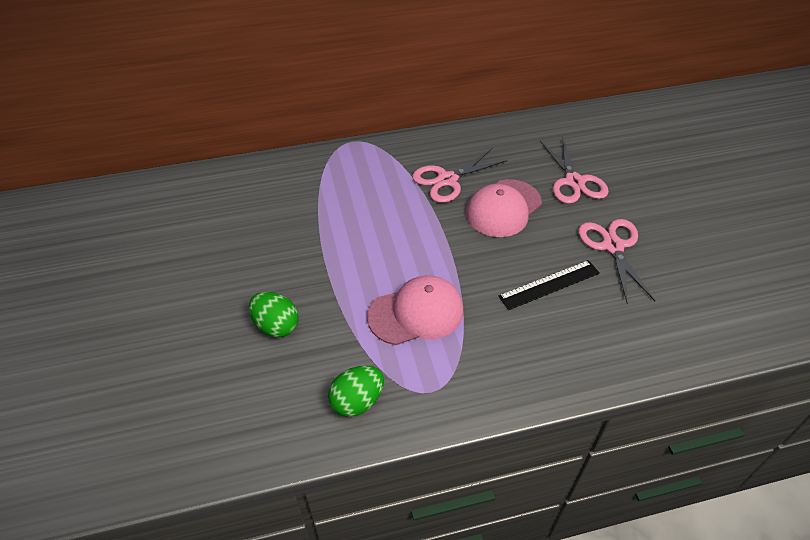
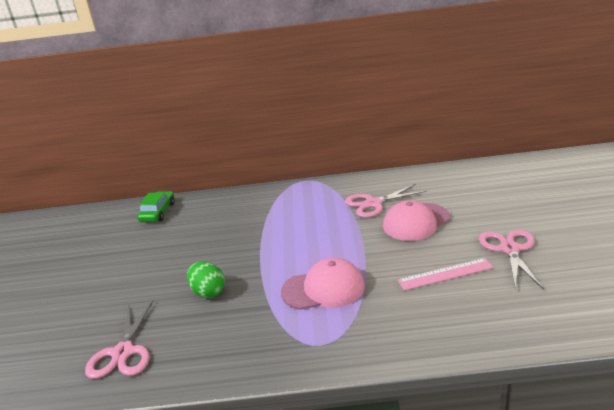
camera: 15 degrees right, 20 degrees down
green egg [328,365,384,417] -> none
black ruler [498,260,600,310] -> pink ruler [397,258,494,291]
pink scissors [540,137,609,204] -> pink scissors moved to [85,300,154,379]
none -> green car [137,191,175,222]

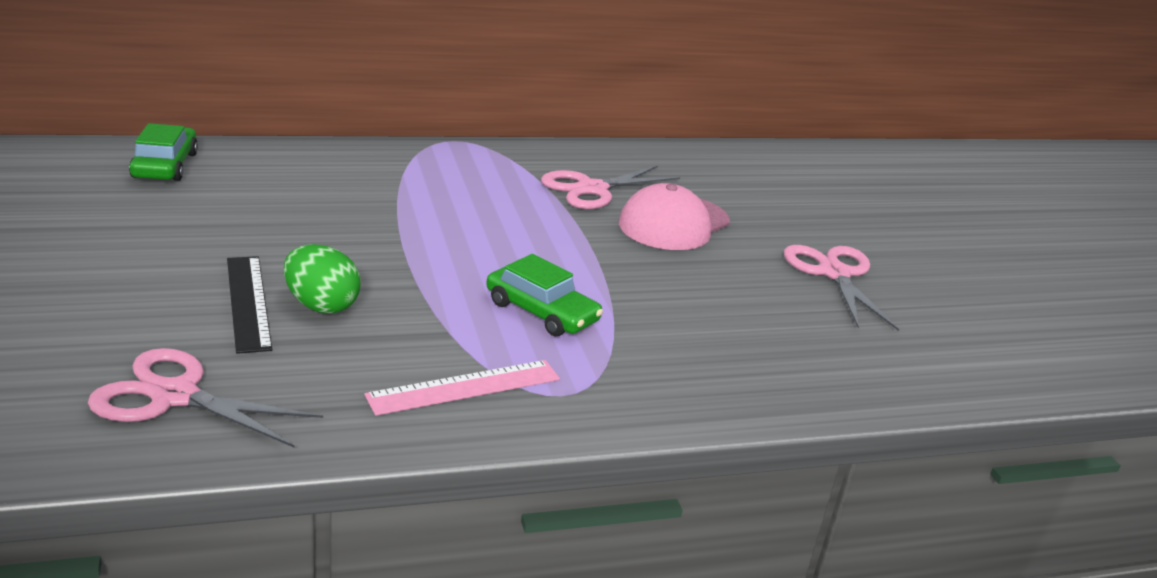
camera: 20 degrees left, 0 degrees up
pink scissors [85,300,154,379] -> pink scissors turned 120 degrees clockwise [88,348,323,448]
pink cap [281,258,365,310] -> green car [486,254,603,337]
pink ruler [397,258,494,291] -> pink ruler moved to [364,360,560,416]
none -> black ruler [227,256,272,354]

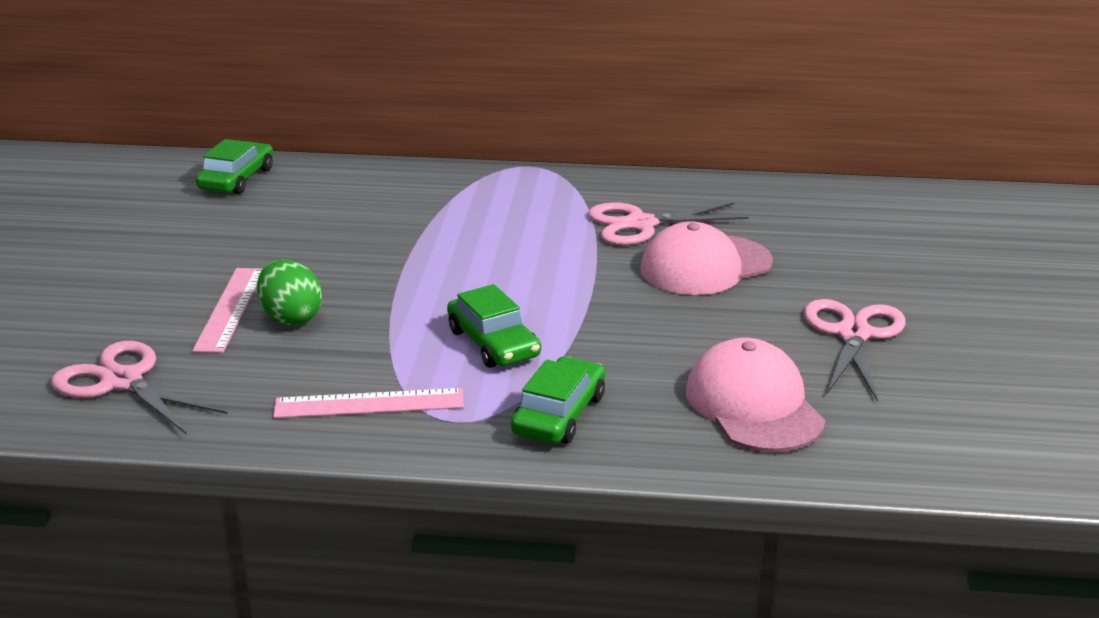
camera: 25 degrees right, 0 degrees up
black ruler [227,256,272,354] -> pink ruler [192,268,263,353]
none -> green car [511,356,605,444]
none -> pink cap [686,338,825,452]

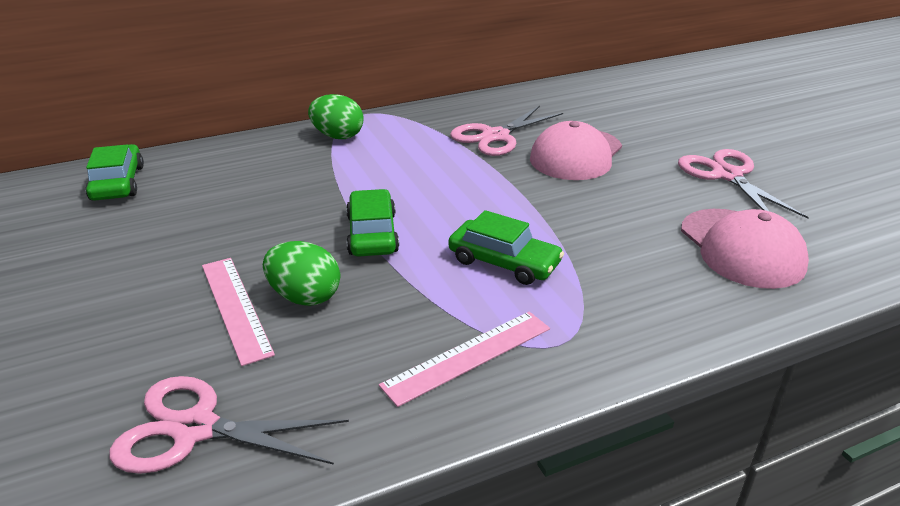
camera: 30 degrees left, 5 degrees up
green car [511,356,605,444] -> green car moved to [346,189,399,257]
pink cap [686,338,825,452] -> pink cap turned 150 degrees counterclockwise [681,209,809,289]
none -> green egg [308,94,363,139]

